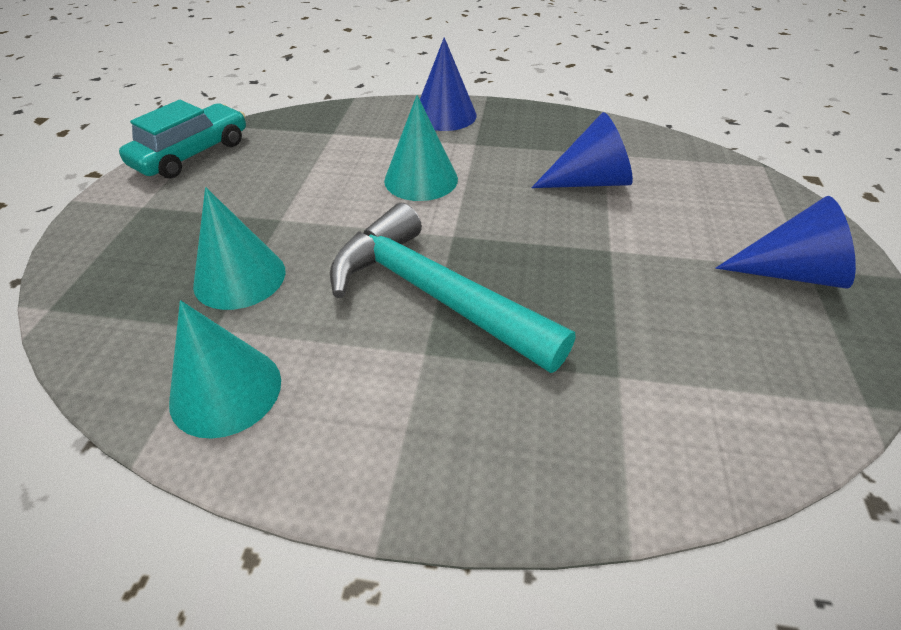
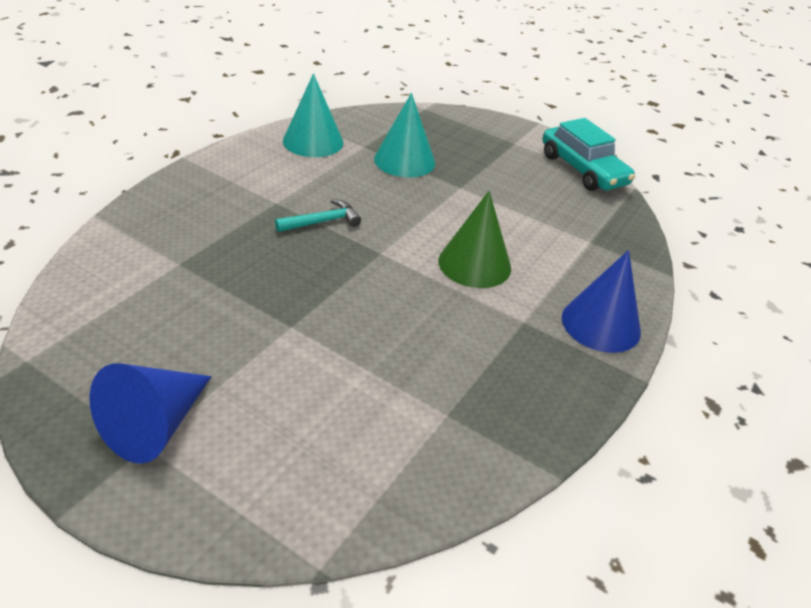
camera: 110 degrees right, 5 degrees down
turquoise hammer [330,203,575,373] -> turquoise hammer [275,199,361,232], size x0.42
turquoise cone [384,95,458,201] -> green cone [439,191,511,288]
blue cone [531,112,633,188] -> none

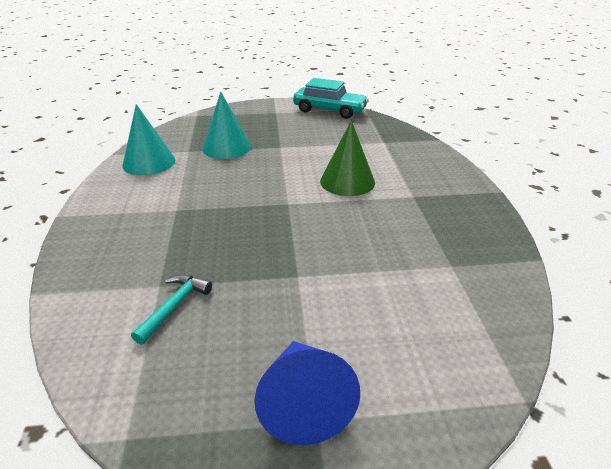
camera: 35 degrees left, 5 degrees down
turquoise hammer [275,199,361,232] -> turquoise hammer moved to [131,275,212,345]
blue cone [562,250,641,353] -> none

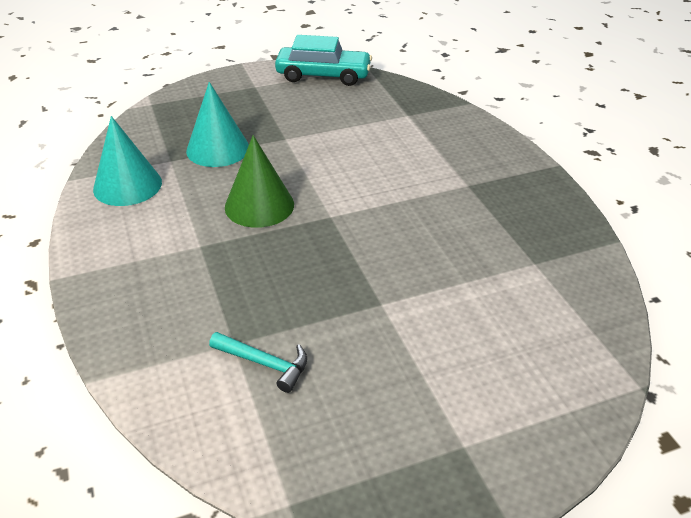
camera: 15 degrees left, 5 degrees up
turquoise hammer [131,275,212,345] -> turquoise hammer turned 105 degrees clockwise [209,332,307,393]
blue cone [254,341,360,445] -> none
green cone [320,120,375,196] -> green cone moved to [225,135,294,228]

